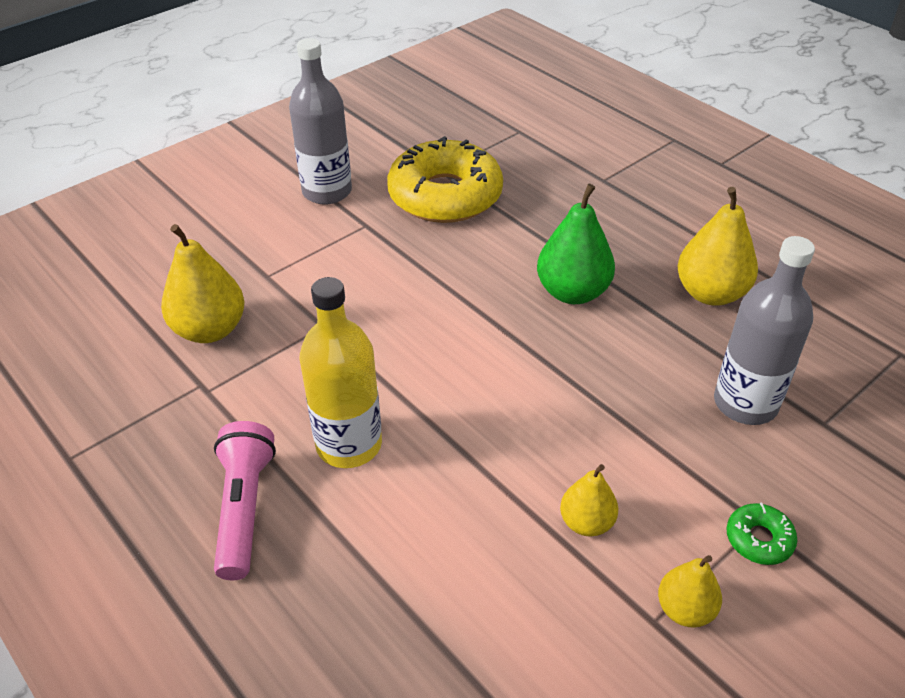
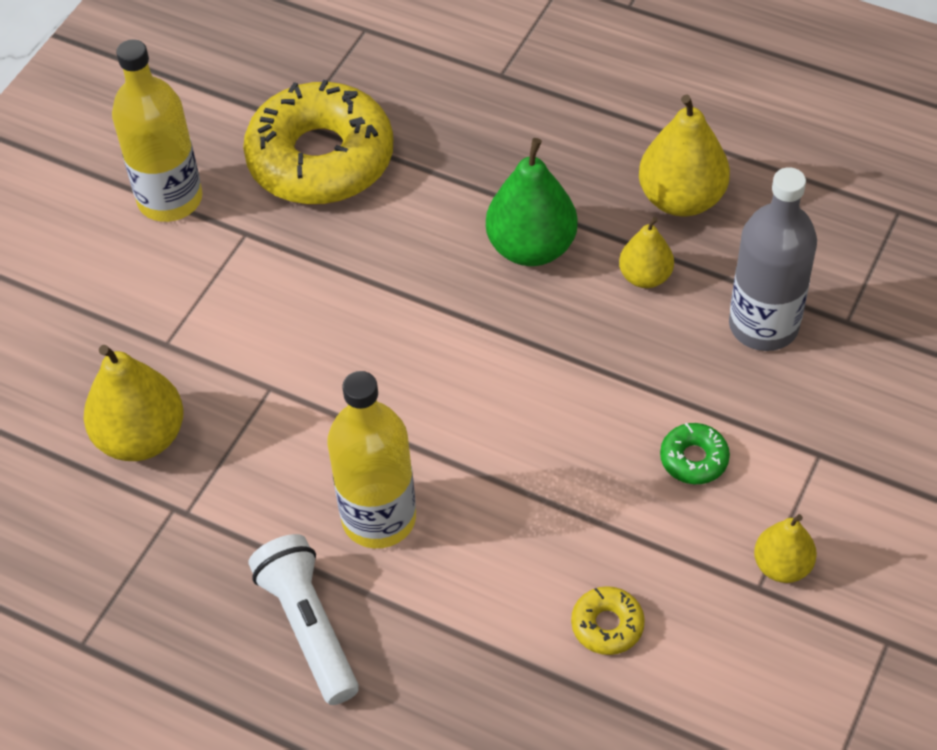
camera: 20 degrees left, 10 degrees up
pink flashlight [214,421,276,580] -> white flashlight [249,534,359,705]
grey bottle [289,38,352,204] -> yellow bottle [112,39,203,222]
yellow pear [560,464,618,537] -> yellow pear moved to [619,217,674,288]
green donut [727,503,797,565] -> green donut moved to [660,423,730,484]
none -> yellow donut [571,586,645,655]

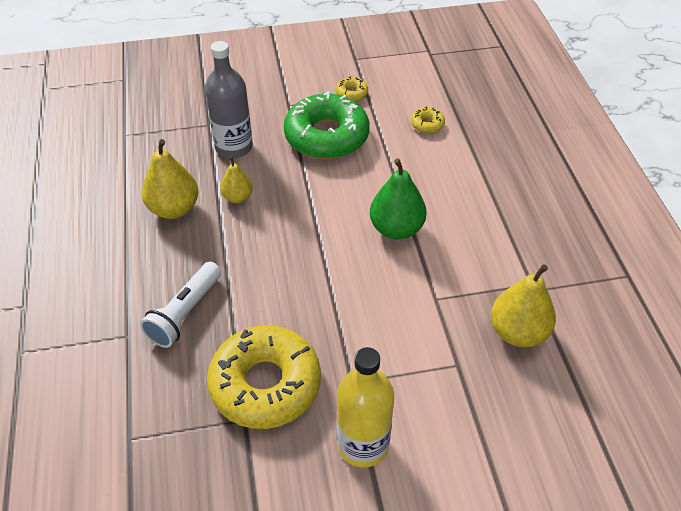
camera: 130 degrees left, 5 degrees down
white flashlight [249,534,359,705] -> white flashlight moved to [140,262,221,348]
yellow bottle [327,371,416,548] -> none
green pear [486,138,578,266] -> green pear moved to [370,158,427,240]
green donut [660,423,730,484] -> green donut [284,91,369,159], size x2.45
yellow pear [754,514,817,583] -> yellow donut [336,76,368,102]

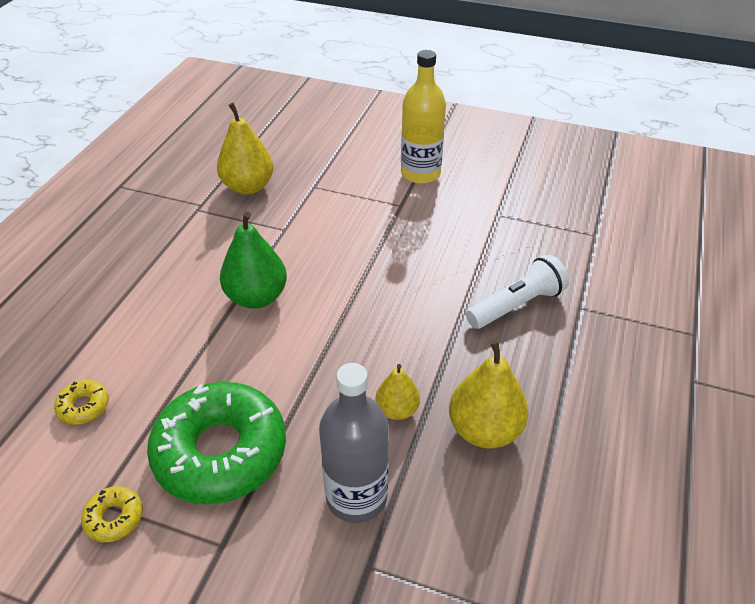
camera: 150 degrees left, 5 degrees down
yellow donut [207,325,321,429] -> none

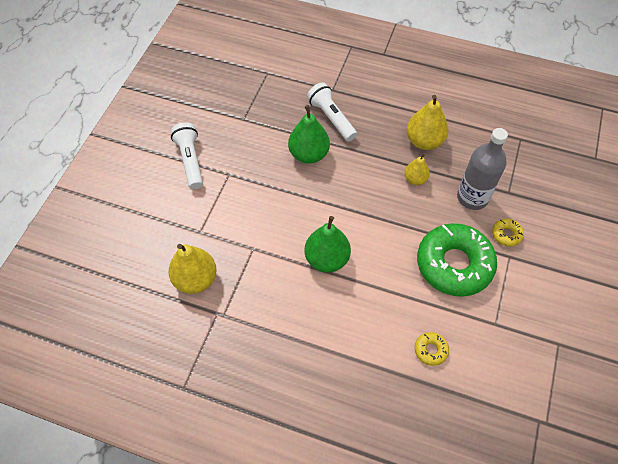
camera: 90 degrees left, 15 degrees up
yellow donut [81,486,143,543] -> yellow donut moved to [492,218,524,247]
yellow bottle [401,50,446,184] -> white flashlight [171,122,203,189]
none -> green pear [288,105,330,164]

